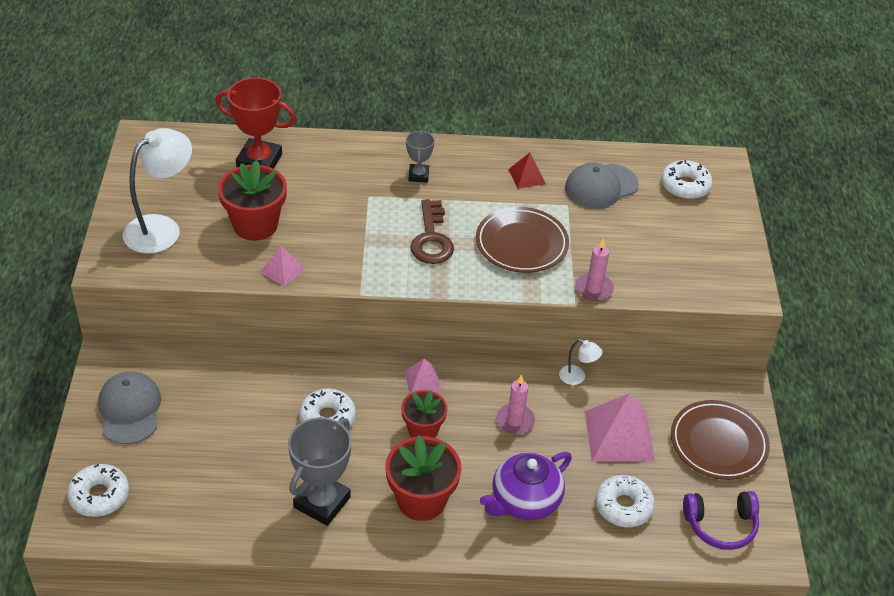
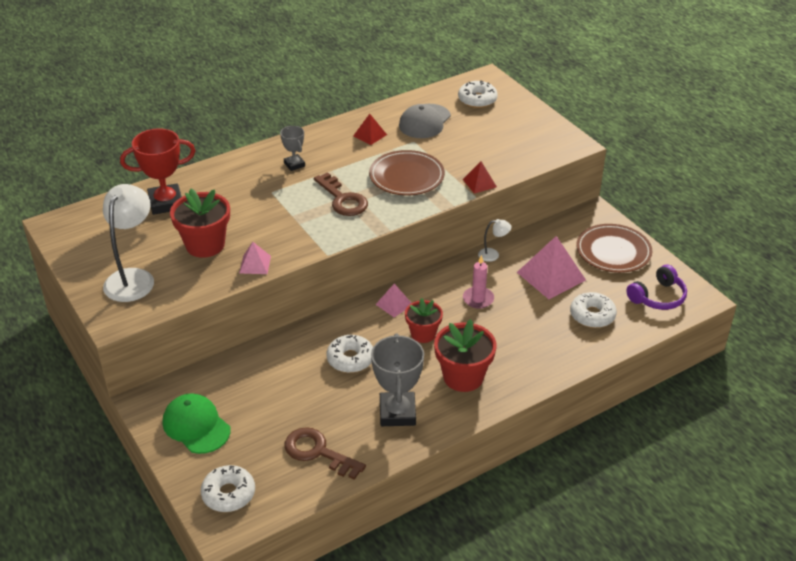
camera: 30 degrees left, 5 degrees down
grey cap [98,371,161,444] -> green cap [163,393,231,454]
purple teapot [480,452,572,520] -> none
pink candle [575,238,614,301] -> red pyramid [463,161,497,193]
none -> brown key [284,427,366,480]

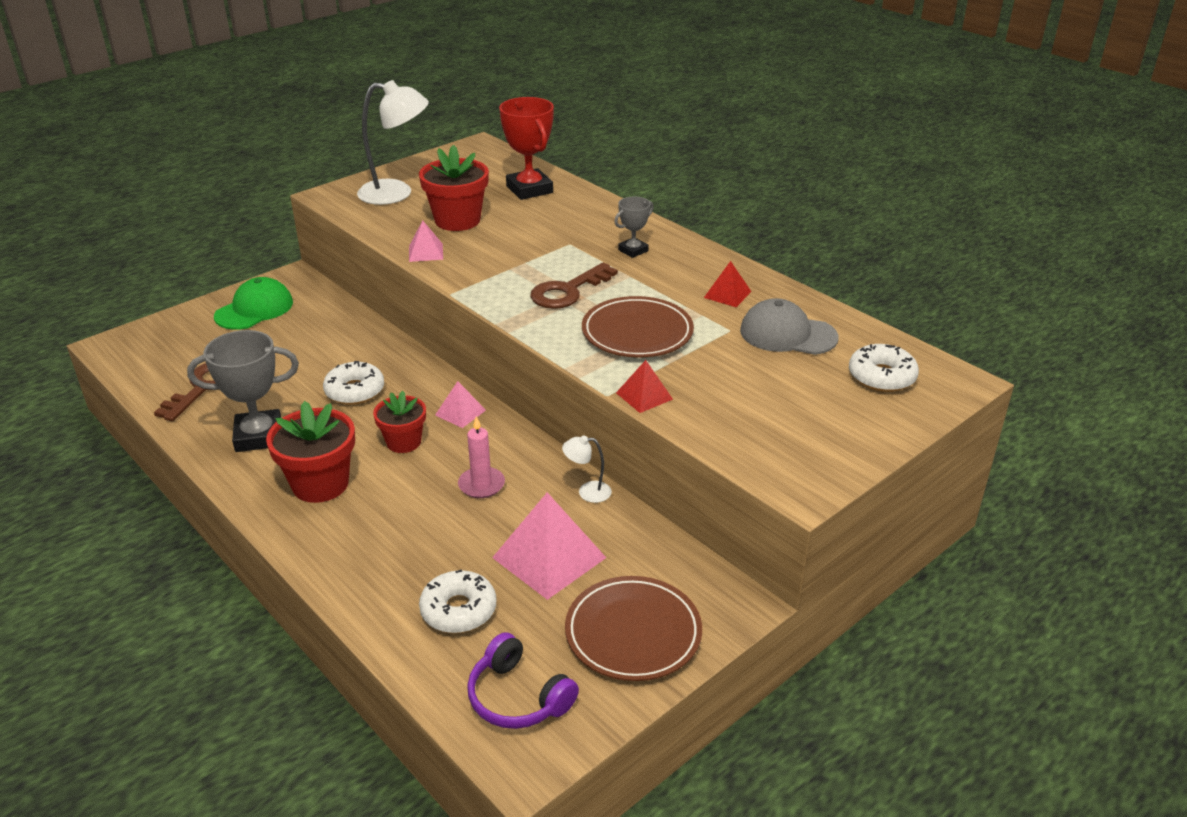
camera: 80 degrees right, 5 degrees down
white donut [201,465,255,512] -> none
white lamp [478,219,511,262] -> white lamp turned 105 degrees clockwise [562,435,612,503]

